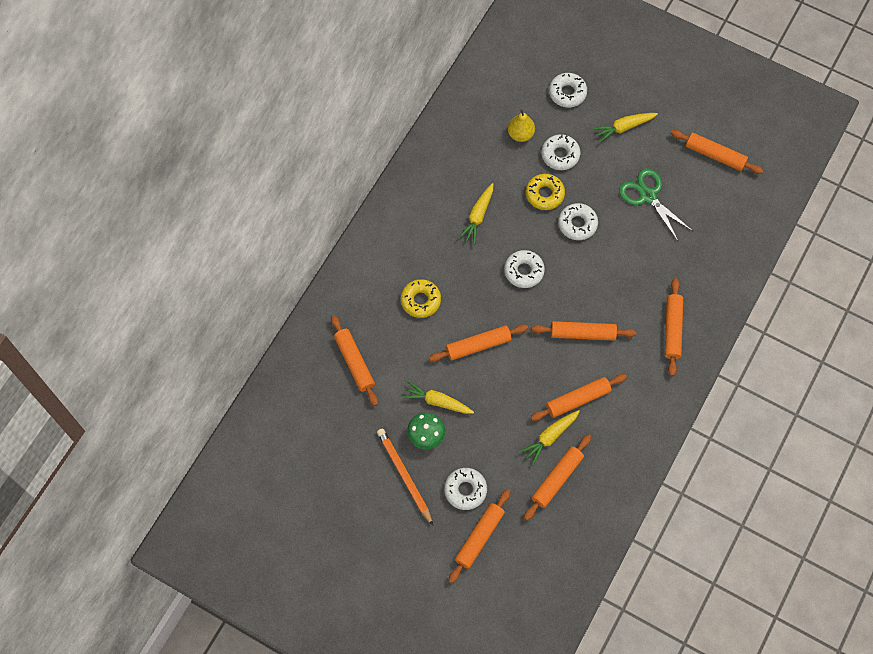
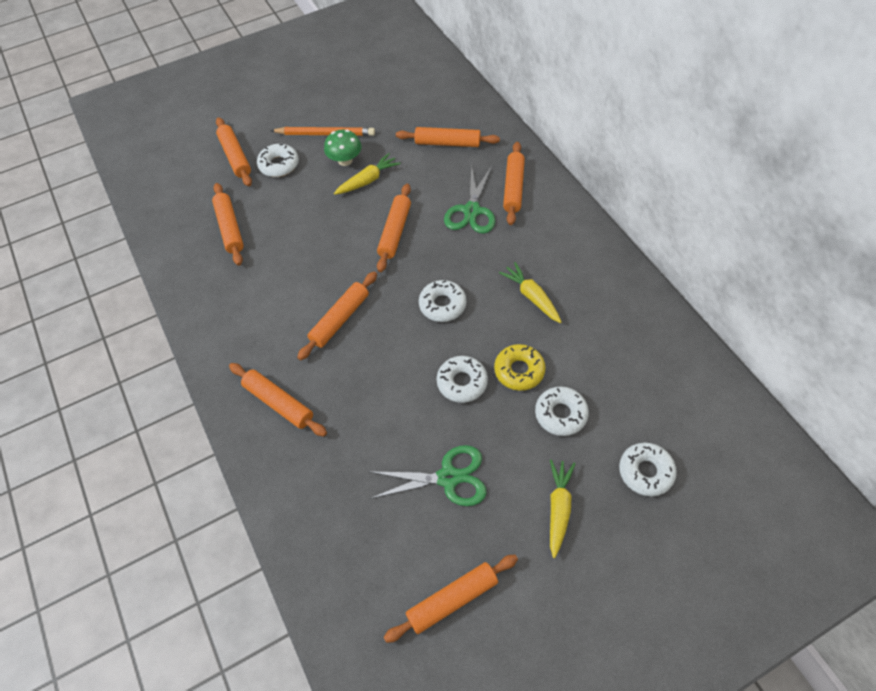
camera: 125 degrees right, 10 degrees down
yellow donut [401,279,441,318] -> green scissors [444,164,495,234]
yellow pear [508,109,535,142] -> none
yellow carrot [519,410,580,465] -> none
orange rolling pin [530,374,627,421] -> orange rolling pin moved to [503,142,525,225]

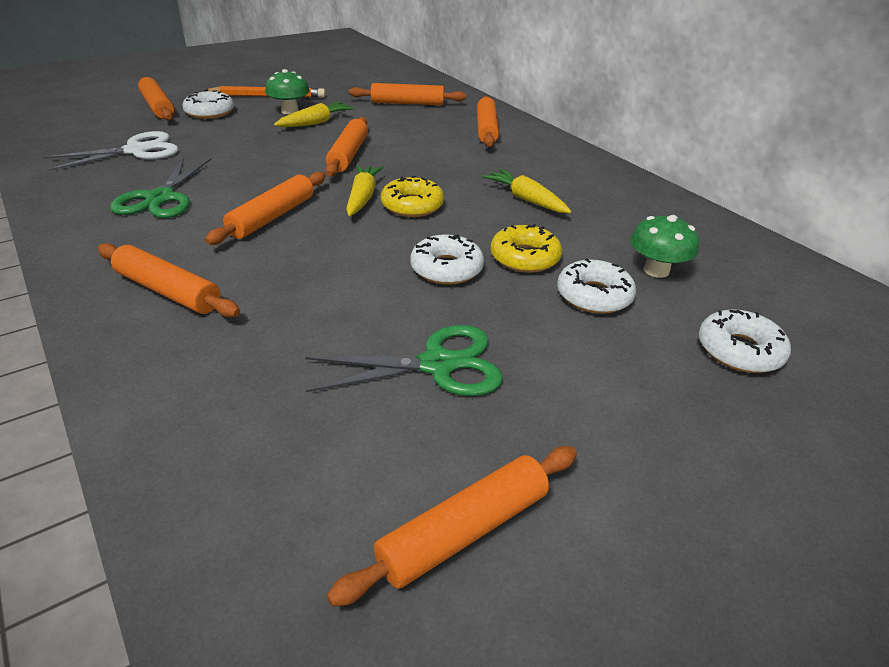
camera: 10 degrees left, 20 degrees down
orange rolling pin [212,183,244,266] -> white scissors [43,131,179,171]
white donut [419,280,467,322] -> yellow donut [381,176,444,217]
green scissors [444,164,495,234] -> green scissors moved to [110,158,211,218]
yellow carrot [550,460,576,558] -> yellow carrot moved to [346,165,383,216]
none -> green mushroom [630,215,699,278]

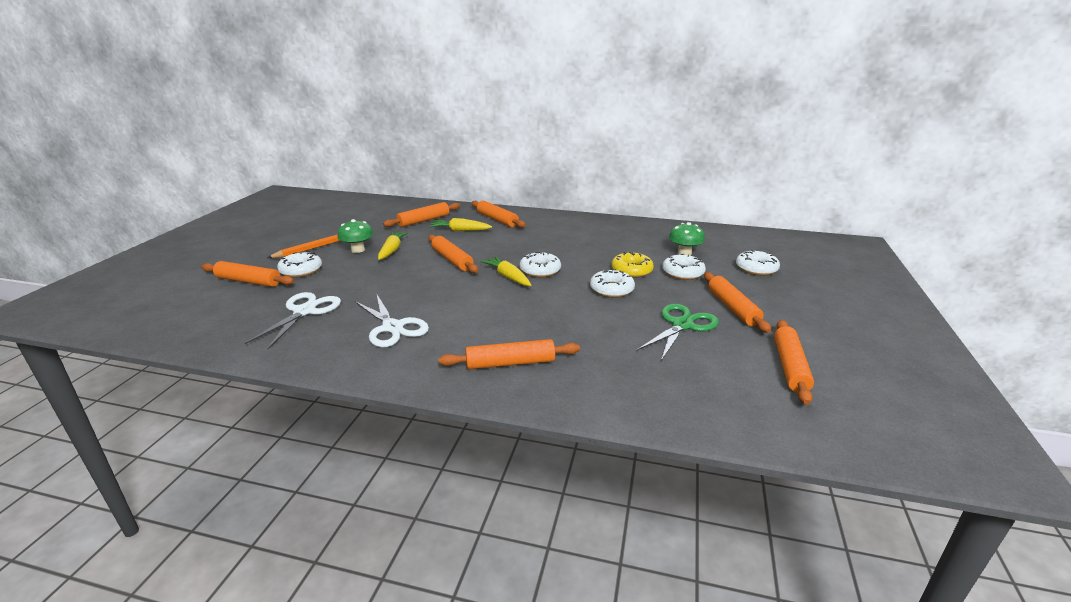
camera: 40 degrees left, 10 degrees down
green scissors [110,158,211,218] -> white scissors [355,295,429,347]
orange rolling pin [205,172,325,245] -> orange rolling pin moved to [704,272,771,333]
yellow donut [381,176,444,217] -> white donut [520,252,561,277]
yellow carrot [482,169,571,213] -> yellow carrot moved to [429,218,492,231]

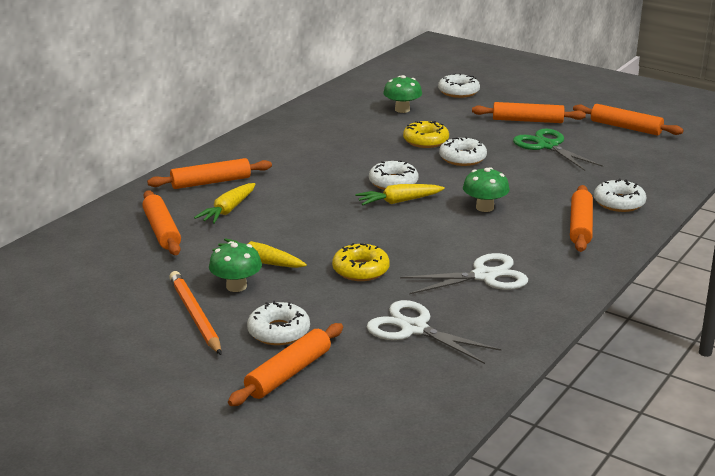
camera: 70 degrees left, 0 degrees up
orange rolling pin [428,235,478,273] -> none
white donut [662,254,706,280] -> white donut moved to [594,179,647,212]
none -> yellow donut [332,243,390,281]
none -> green mushroom [463,167,510,212]

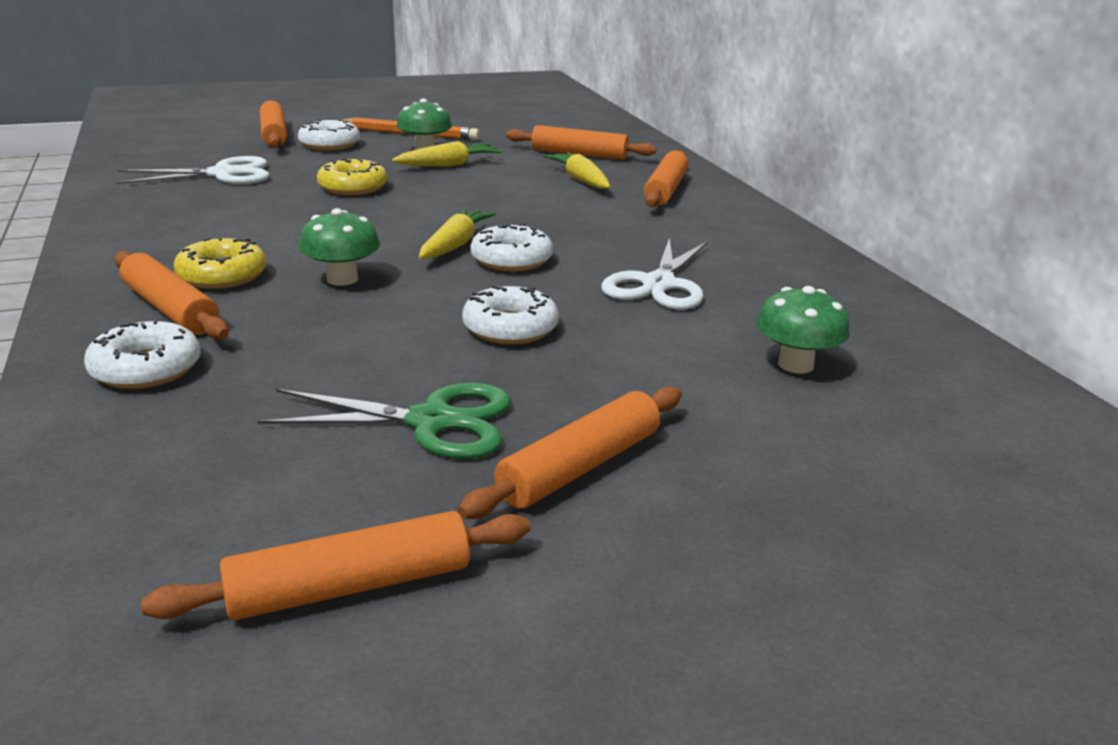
camera: 125 degrees right, 0 degrees up
white scissors [400,253,528,295] -> white scissors moved to [601,237,708,310]
yellow donut [403,121,449,148] -> yellow donut moved to [174,237,267,289]
white donut [438,73,480,98] -> none

